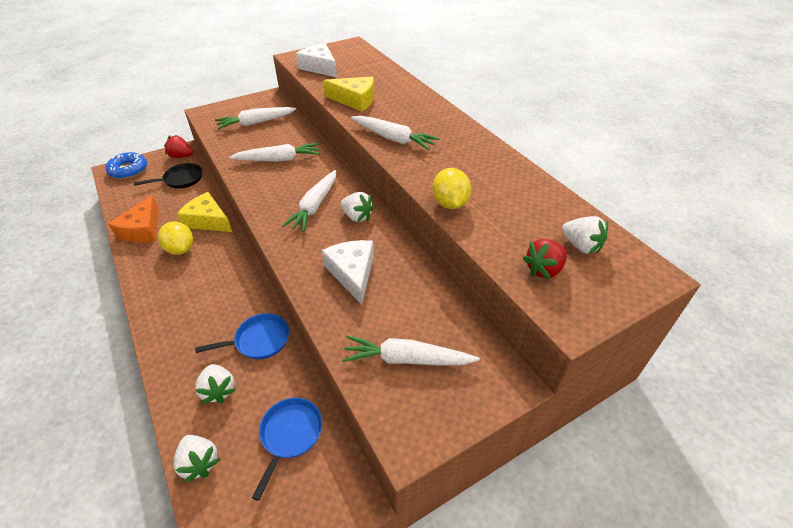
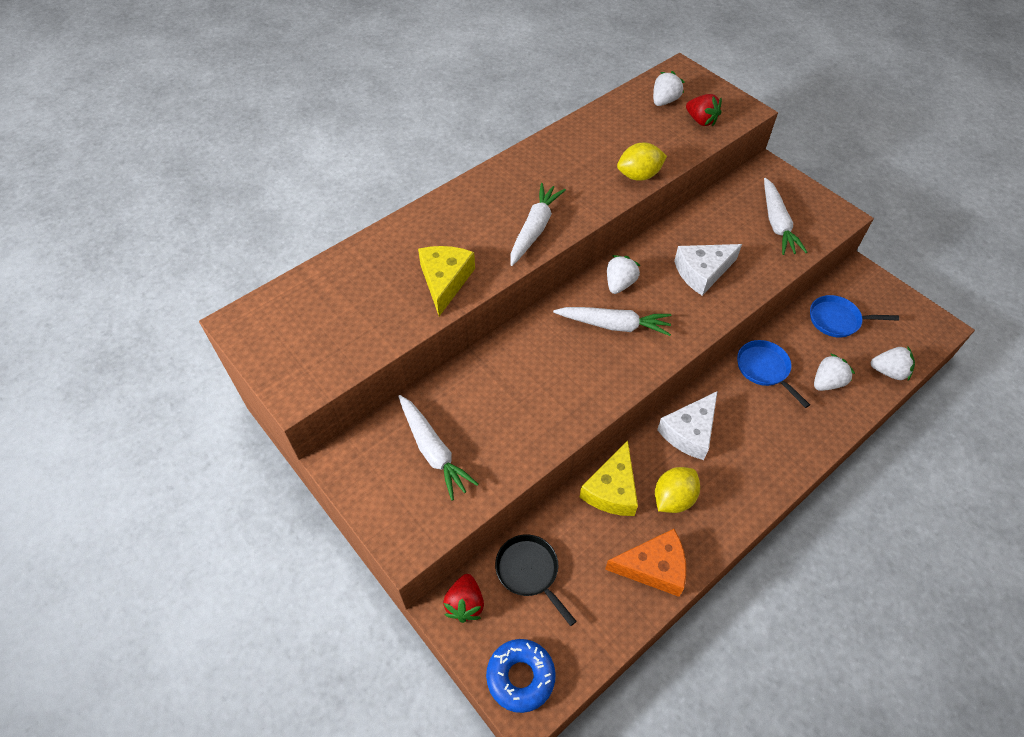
camera: 100 degrees left, 10 degrees up
white strawberry [173,435,220,483] -> white strawberry turned 60 degrees clockwise [871,347,915,380]
white carrot [229,143,320,162] -> none
white cheese [296,44,337,77] -> white cheese moved to [657,391,717,460]

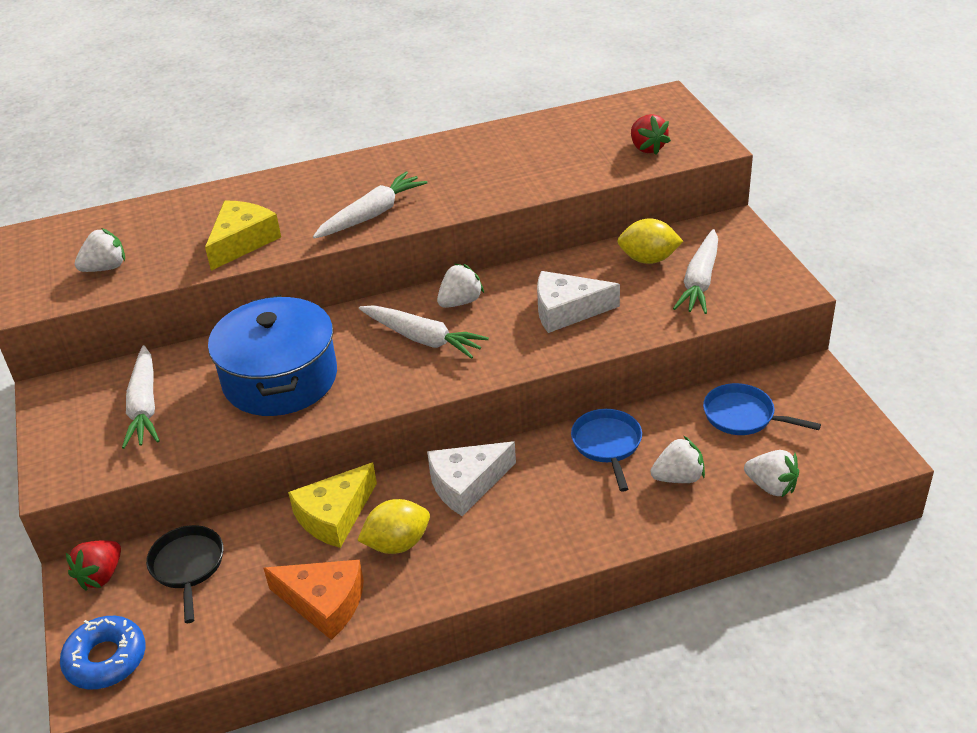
camera: 25 degrees right, 15 degrees down
yellow lemon [617,142,667,181] -> yellow lemon moved to [617,218,683,264]
white strawberry [653,71,684,106] -> white strawberry moved to [75,228,125,272]
none -> blue pot [208,295,337,416]

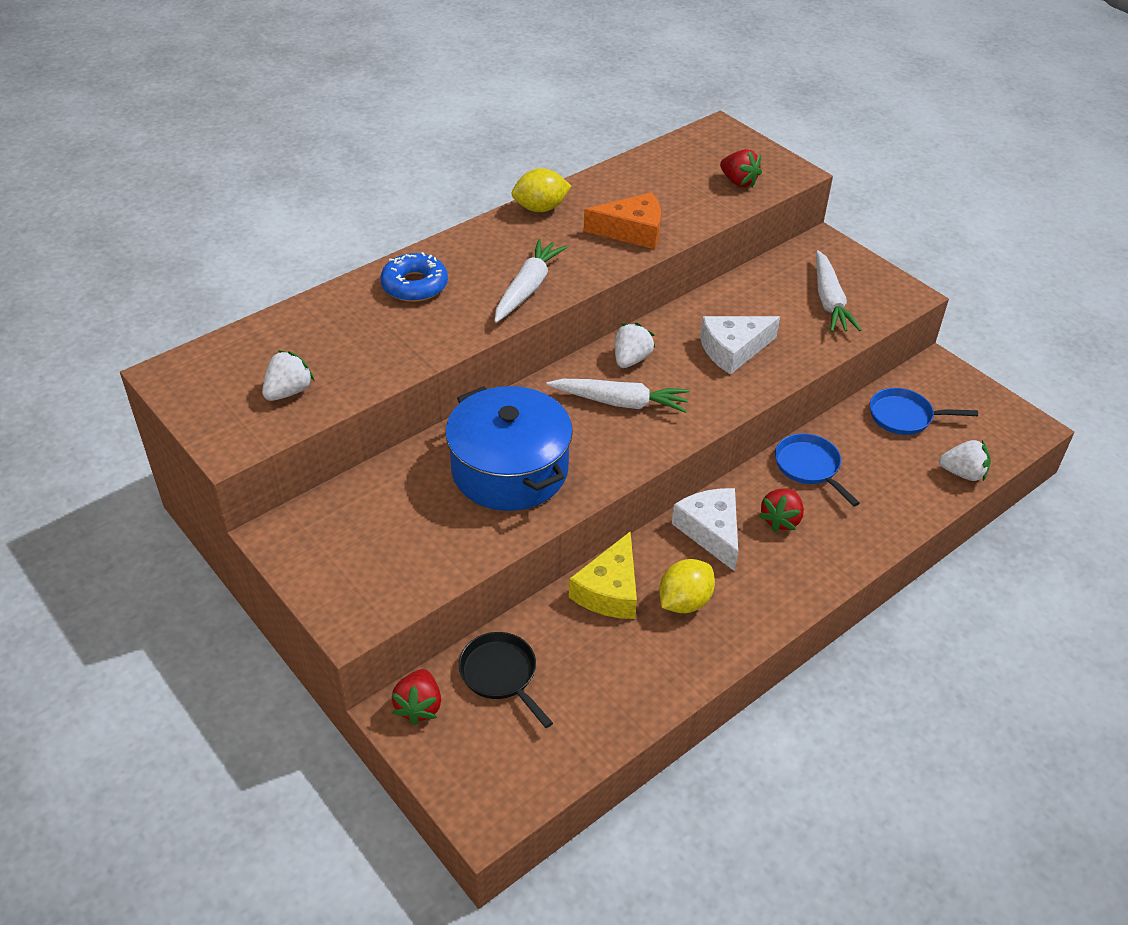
camera: 25 degrees left, 5 degrees up
blue donut [60,616,145,690] -> blue donut moved to [380,252,448,302]
white carrot [122,345,159,449] -> none
yellow cheese [205,201,281,271] -> none
orange cheese [264,560,364,640] -> orange cheese moved to [584,192,661,249]
white cheese [427,441,516,516] -> white cheese turned 120 degrees clockwise [672,488,738,571]
yellow lemon [617,218,683,264] -> yellow lemon moved to [512,168,571,212]
white strawberry [650,436,705,483] -> none
none -> red strawberry [759,488,804,532]

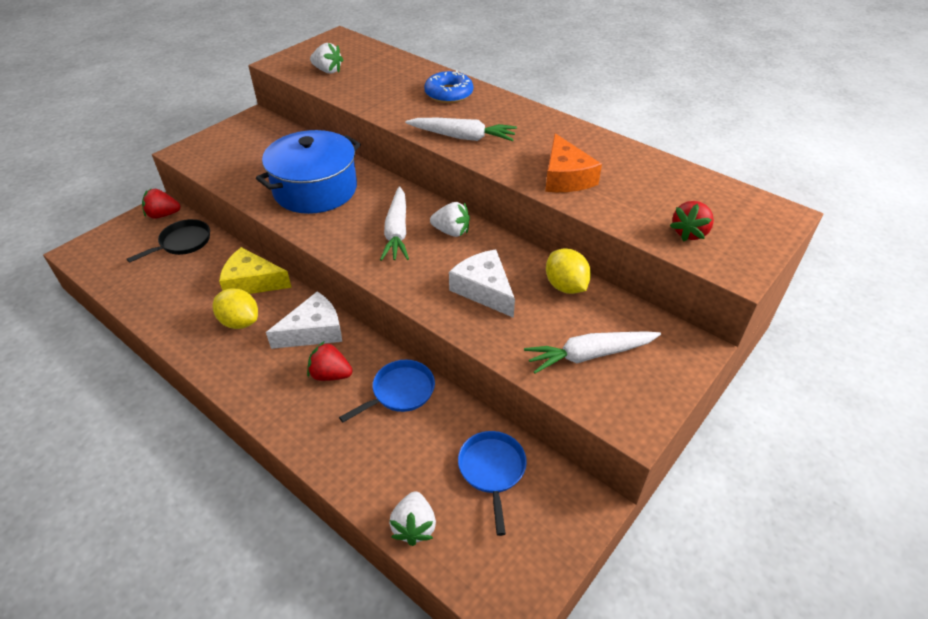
camera: 80 degrees right, 0 degrees up
yellow lemon [512,168,571,212] -> yellow lemon moved to [546,249,591,294]

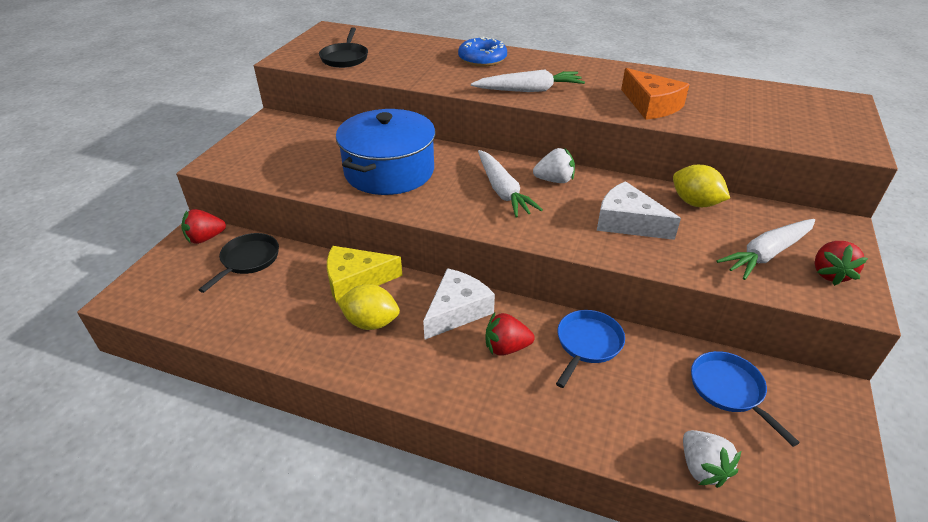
camera: 20 degrees left, 5 degrees down
white strawberry [310,43,343,74] -> black pan [319,27,368,68]
red strawberry [670,201,714,242] -> red strawberry moved to [815,241,868,286]

